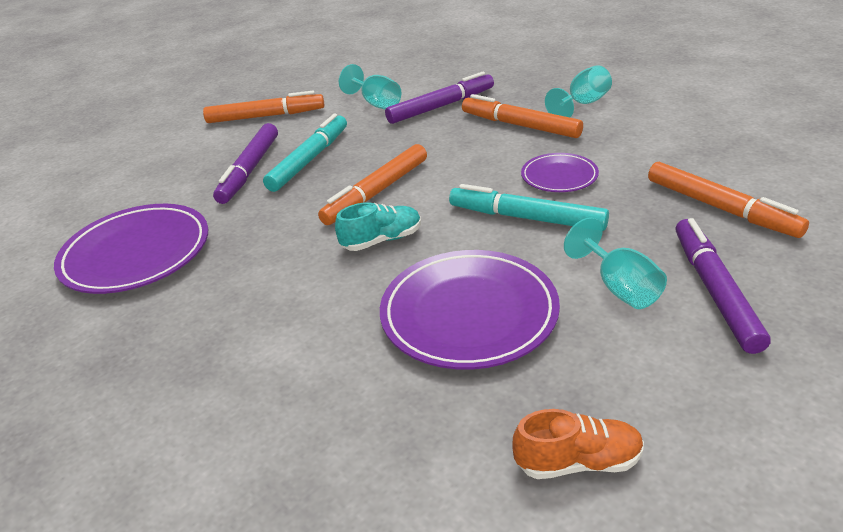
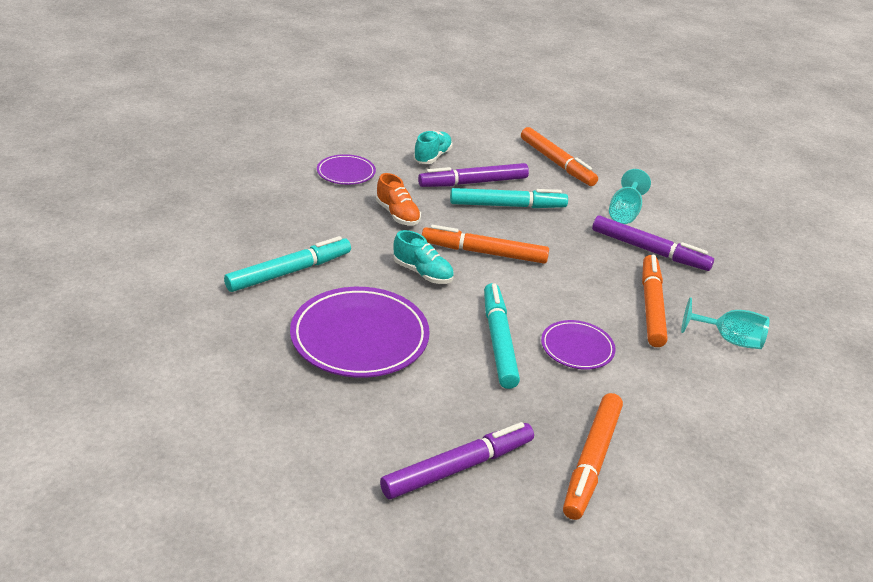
camera: 55 degrees right, 0 degrees up
purple plate [54,204,208,294] -> purple plate [317,154,376,185], size x0.54
orange shoe [512,409,644,479] -> orange shoe moved to [376,173,421,226]
turquoise goblet [564,218,667,309] -> none
none -> turquoise marker [224,236,351,292]
none -> turquoise shoe [413,131,453,164]

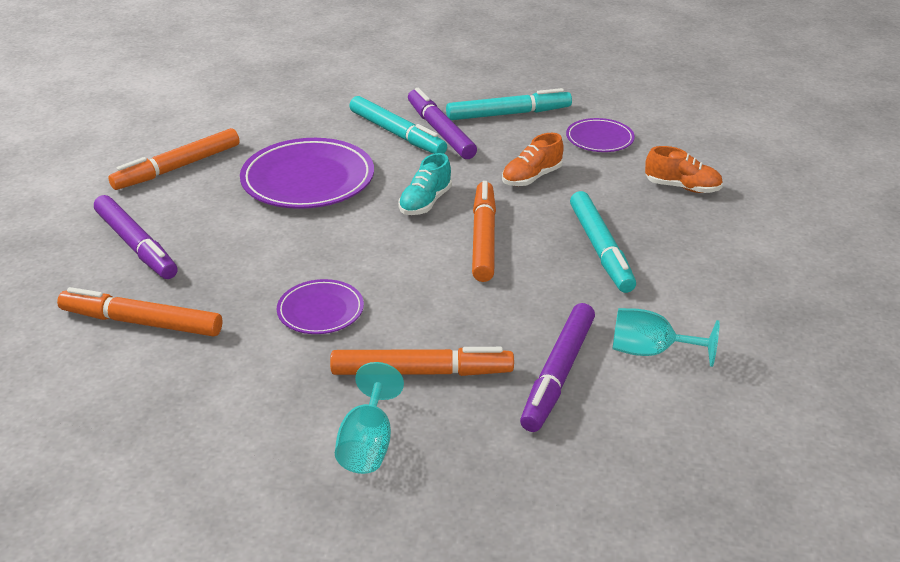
camera: 85 degrees right, 0 degrees up
turquoise shoe [413,131,453,164] -> orange shoe [645,146,723,193]
purple marker [418,163,529,187] -> purple marker moved to [408,88,477,159]
turquoise marker [484,283,520,389] -> turquoise marker moved to [446,88,572,120]
orange marker [521,127,598,186] -> orange marker moved to [108,128,239,190]

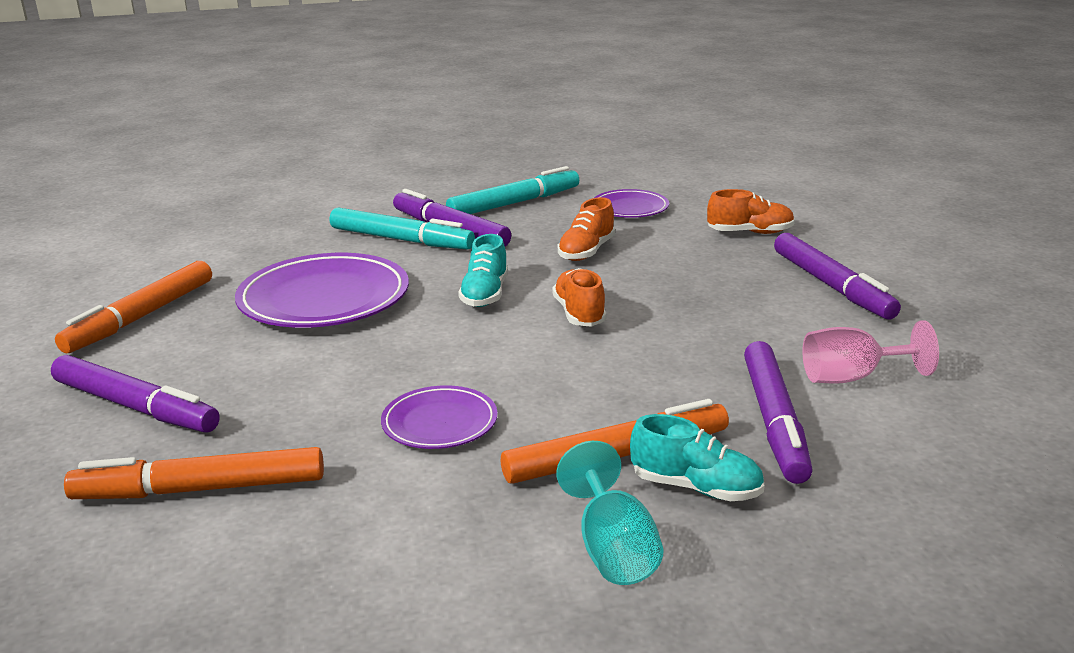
camera: 20 degrees left, 10 degrees down
orange marker [472,181,496,282] -> orange shoe [552,268,607,327]
turquoise marker [570,191,636,293] -> none
turquoise goblet [613,308,720,367] -> pink goblet [802,320,939,384]
none -> turquoise shoe [630,414,765,501]
none -> purple marker [774,233,901,319]

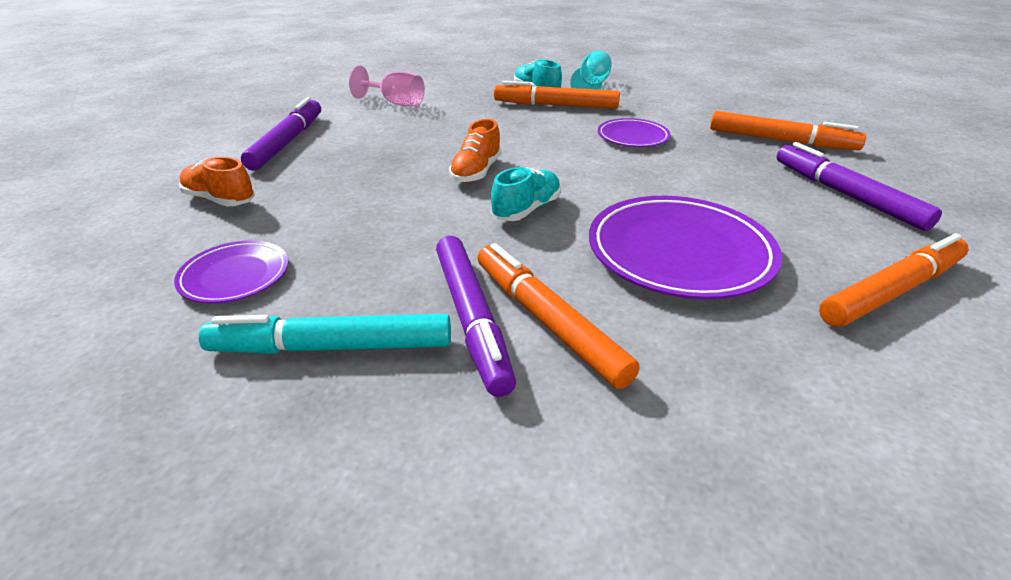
camera: 150 degrees left, 10 degrees up
turquoise marker [330,208,475,249] -> orange marker [478,243,640,389]
orange shoe [558,197,615,261] -> none
purple marker [744,341,813,484] -> none

